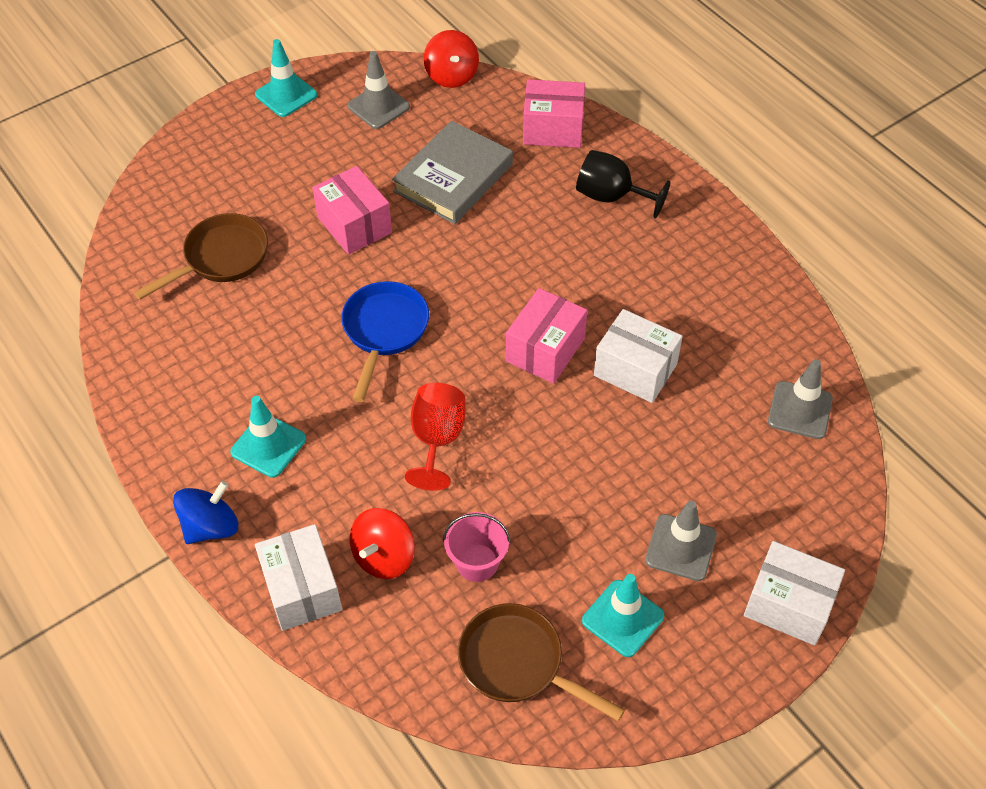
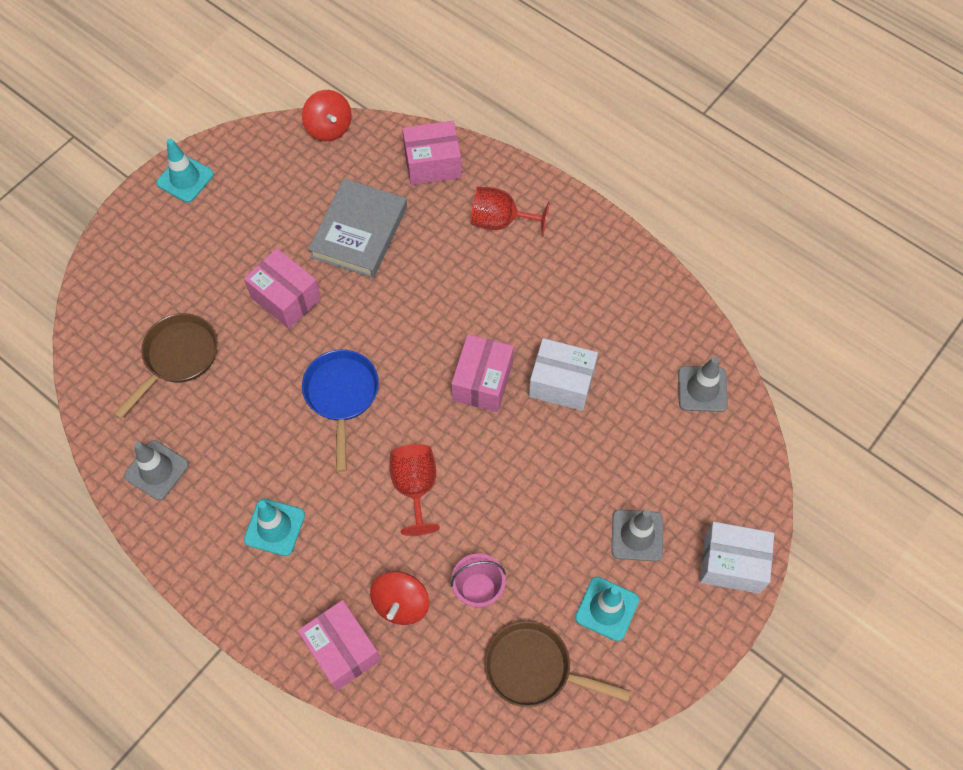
camera: 15 degrees left, 10 degrees up
blue spinning top [173,481,238,544] -> none
white box [255,524,342,631] -> pink box [298,600,381,691]
grey traffic cone [347,51,410,129] -> grey traffic cone moved to [124,440,189,500]
black goblet [576,150,670,219] -> red goblet [470,187,550,236]

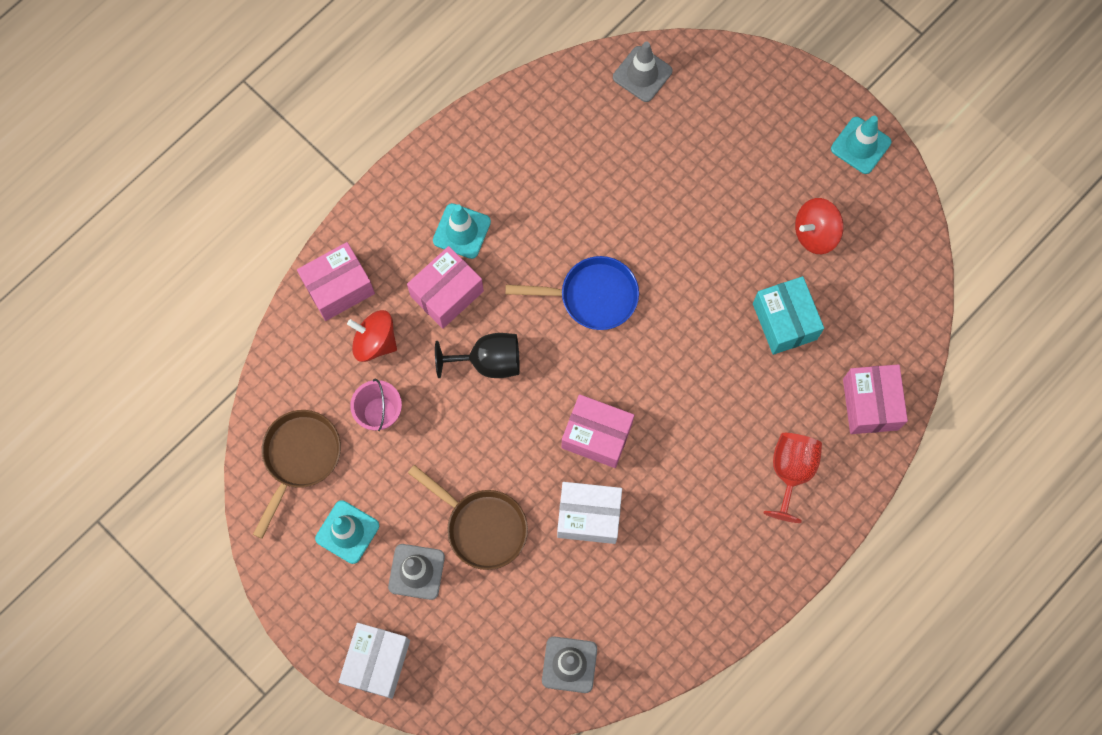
camera: 95 degrees right, 10 degrees up
brown pan [114,313,218,419] -> brown pan moved to [408,465,528,570]
grey traffic cone [124,440,189,500] -> grey traffic cone moved to [613,42,672,102]
pink box [244,248,321,329] -> pink box moved to [407,246,484,329]
red spinning top [302,90,352,141] -> red spinning top moved to [795,198,843,254]
grey book [308,178,407,278] -> turquoise box [753,276,824,355]
red goblet [389,444,440,536] -> black goblet [435,333,520,378]
white box [529,338,598,411] -> white box turned 75 degrees clockwise [557,482,622,544]

